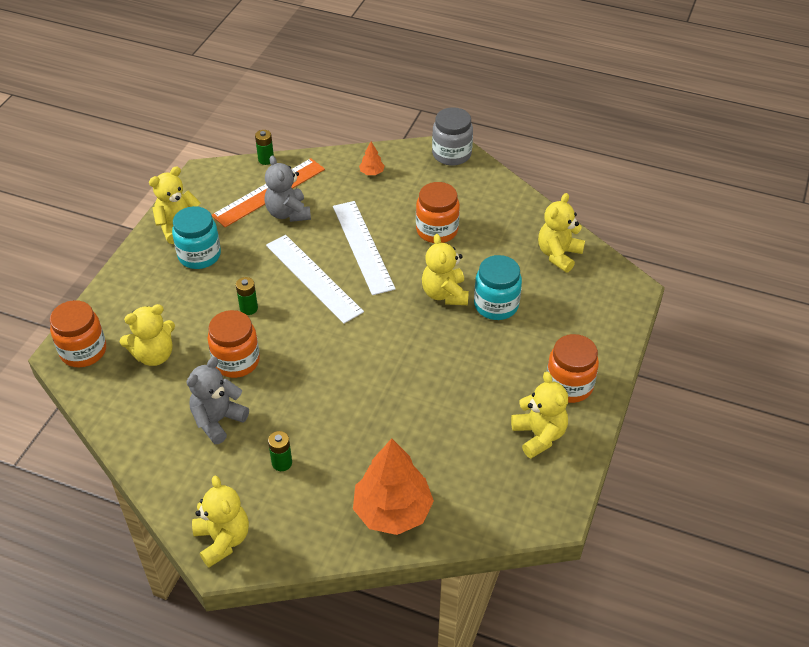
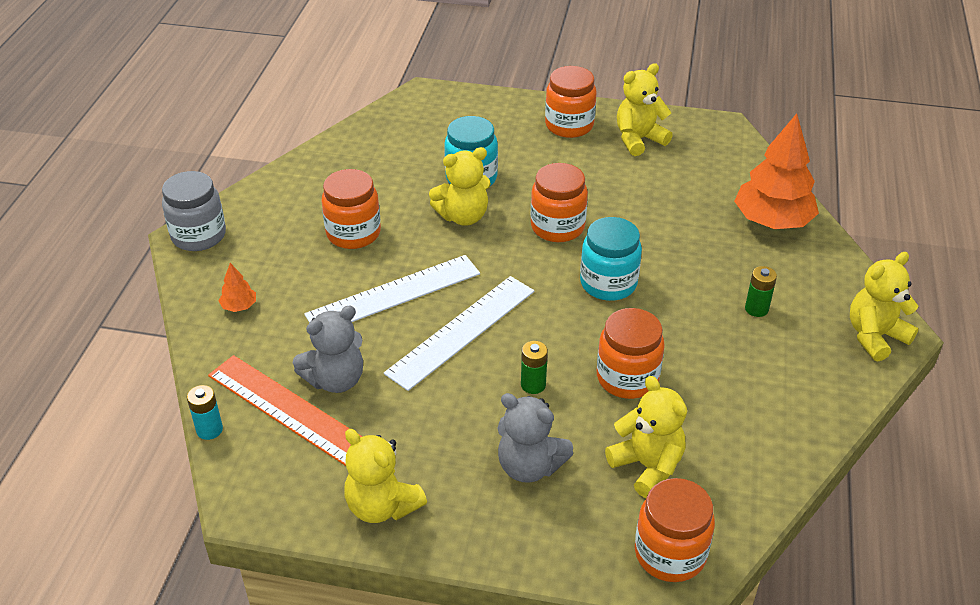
camera: 100 degrees left, 5 degrees down
turquoise jar [172,206,221,269] -> turquoise jar moved to [580,217,642,301]
grey teddy bear [186,357,249,444] -> grey teddy bear moved to [497,393,573,483]
green battery [255,130,274,165] -> turquoise battery [187,385,223,440]
yellow teddy bear [538,193,585,272] -> none
none -> orange jar [531,163,588,242]

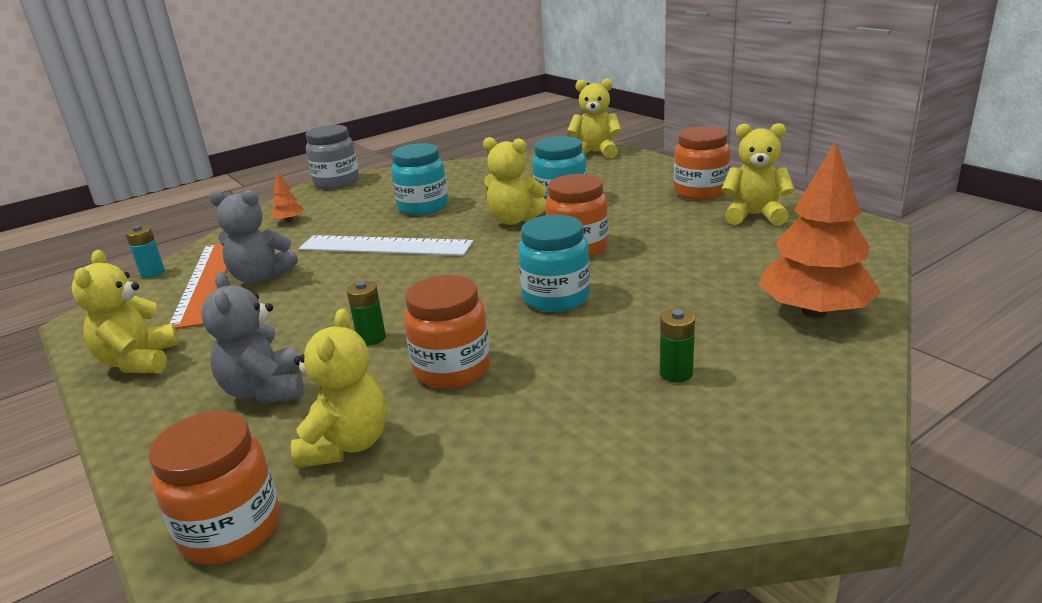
camera: 45 degrees right, 15 degrees down
orange jar [322,169,381,249] -> turquoise jar [391,143,448,215]
white ruler [384,276,534,391] -> none
yellow teddy bear [850,252,919,362] -> yellow teddy bear moved to [567,78,622,159]

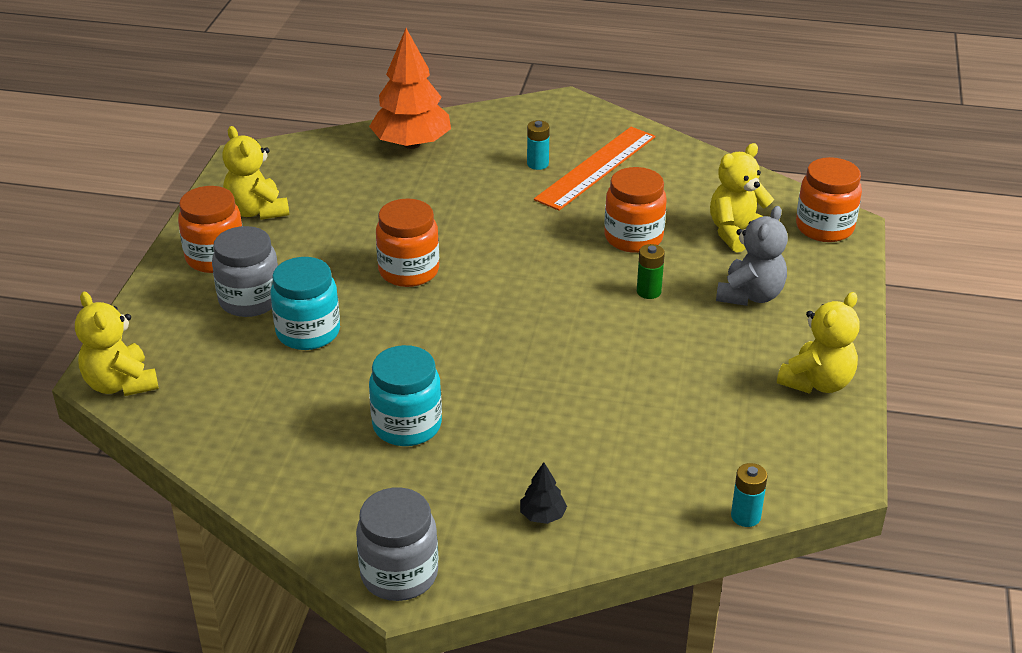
camera: 135 degrees left, 10 degrees up
orange ruler [169,243,227,329] -> orange ruler moved to [534,127,655,211]
grey teddy bear [209,190,298,284] -> none
orange tree [271,172,304,222] -> black tree [520,462,567,524]
white ruler [299,235,473,256] -> none
yellow teddy bear [483,137,547,225] -> none
turquoise jar [518,215,590,312] -> none
green battery [660,309,695,383] -> turquoise battery [527,120,550,170]
none -> grey jar [212,226,278,317]

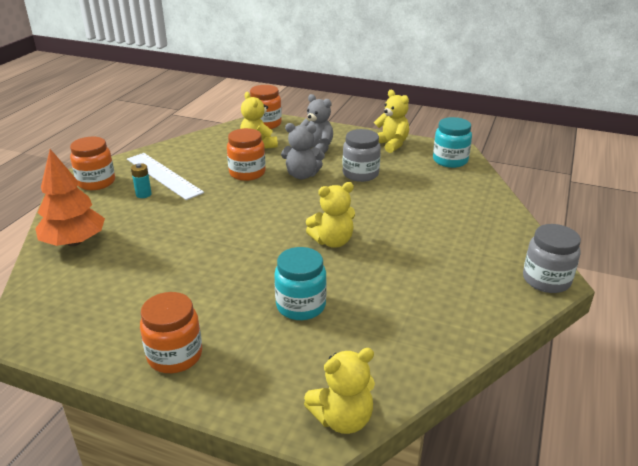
camera: 80 degrees left, 5 degrees down
grey jar [212,226,278,317] -> grey jar moved to [342,129,381,182]
yellow teddy bear [222,126,289,220] -> yellow teddy bear moved to [306,182,355,248]
turquoise jar [369,345,442,446] -> turquoise jar moved to [433,117,472,168]
orange jar [376,199,439,287] -> orange jar moved to [70,137,115,190]
black tree [520,462,567,524] -> none
orange ruler [534,127,655,211] -> white ruler [127,153,204,200]
green battery [637,244,665,299] -> grey teddy bear [281,123,325,179]
turquoise battery [731,463,768,527] -> none

